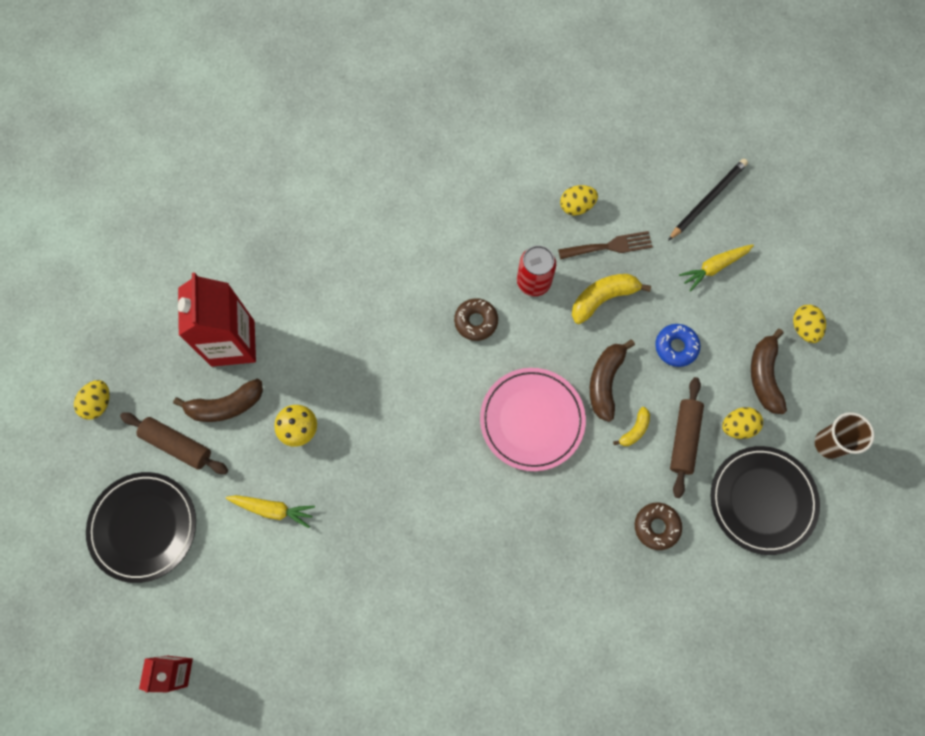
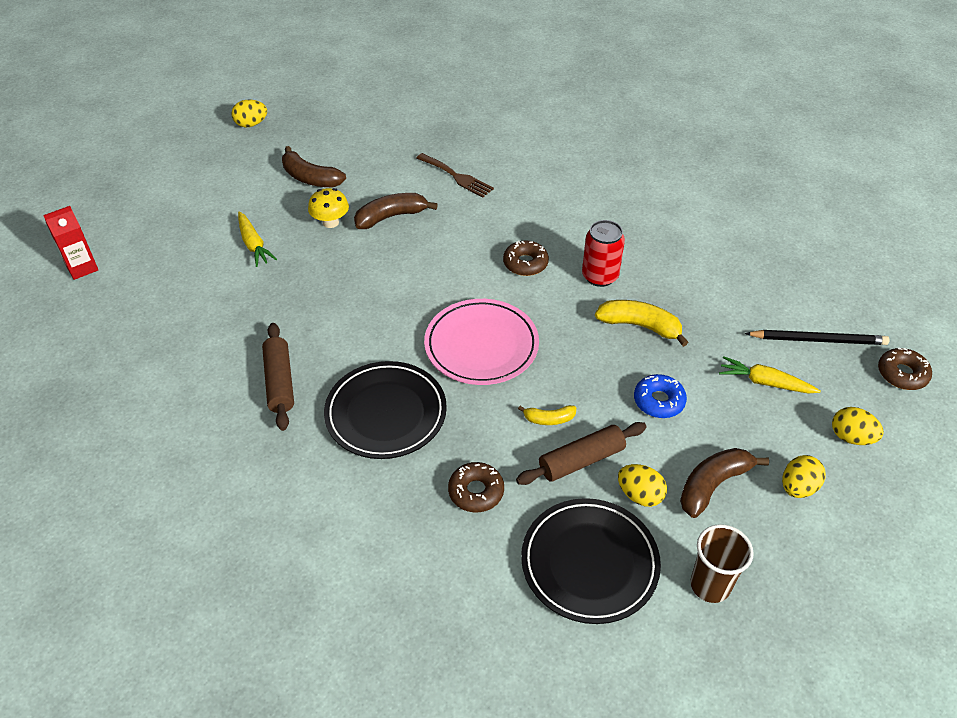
camera: 50 degrees right, 25 degrees down
black plate [86,472,196,583] -> black plate moved to [324,361,447,459]
brown rolling pin [120,412,228,474] -> brown rolling pin moved to [262,323,294,431]
red carton [178,273,256,367] -> none
brown fork [558,231,653,259] -> brown fork moved to [416,153,494,198]
yellow egg [560,185,598,216] -> yellow egg moved to [832,407,884,445]
brown banana [590,339,635,422] -> brown banana moved to [354,193,438,229]
none -> brown donut [878,348,932,390]

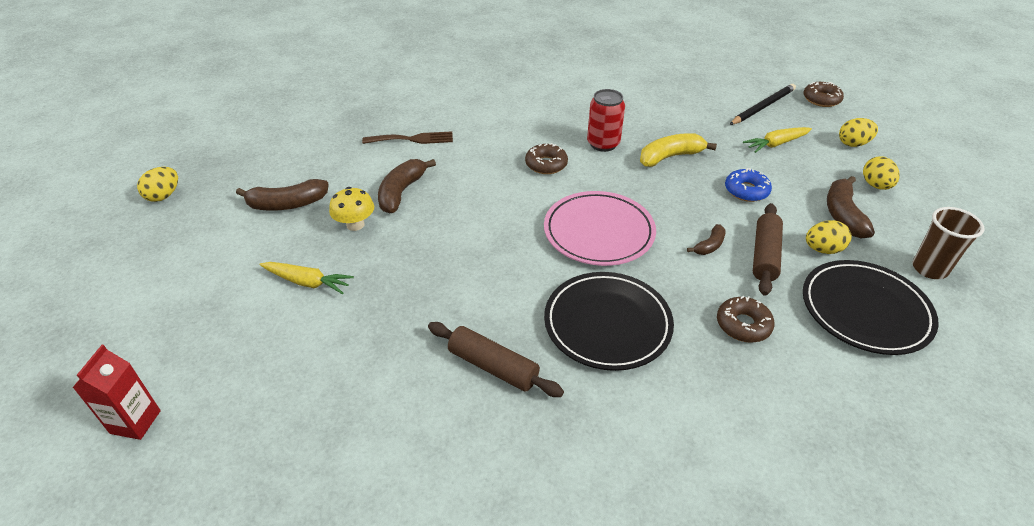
camera: 45 degrees left, 5 degrees down
yellow banana [518,405,576,425] -> brown banana [687,224,725,255]

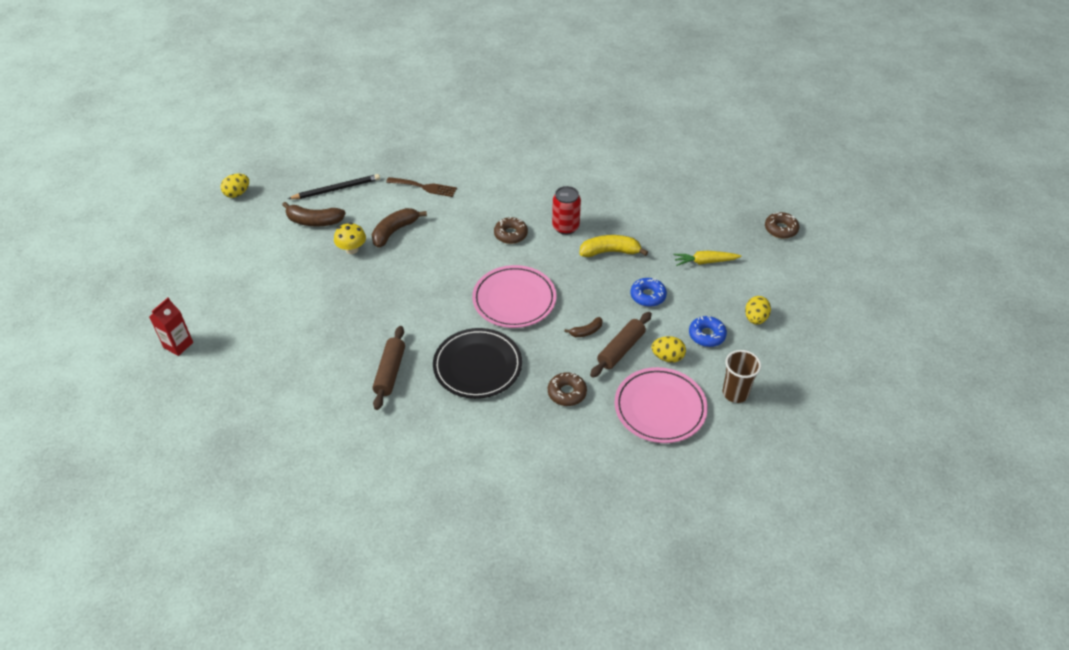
camera: 20 degrees right, 5 degrees up
yellow carrot [259,262,354,294] -> none
brown rolling pin [428,322,564,397] -> brown rolling pin turned 45 degrees clockwise [372,326,405,410]
black pencil [729,84,796,125] -> black pencil moved to [288,174,380,199]
black plate [803,260,939,355] -> pink plate [614,367,708,443]
brown banana [827,176,875,238] -> blue donut [689,316,727,347]
yellow egg [839,118,878,147] -> none

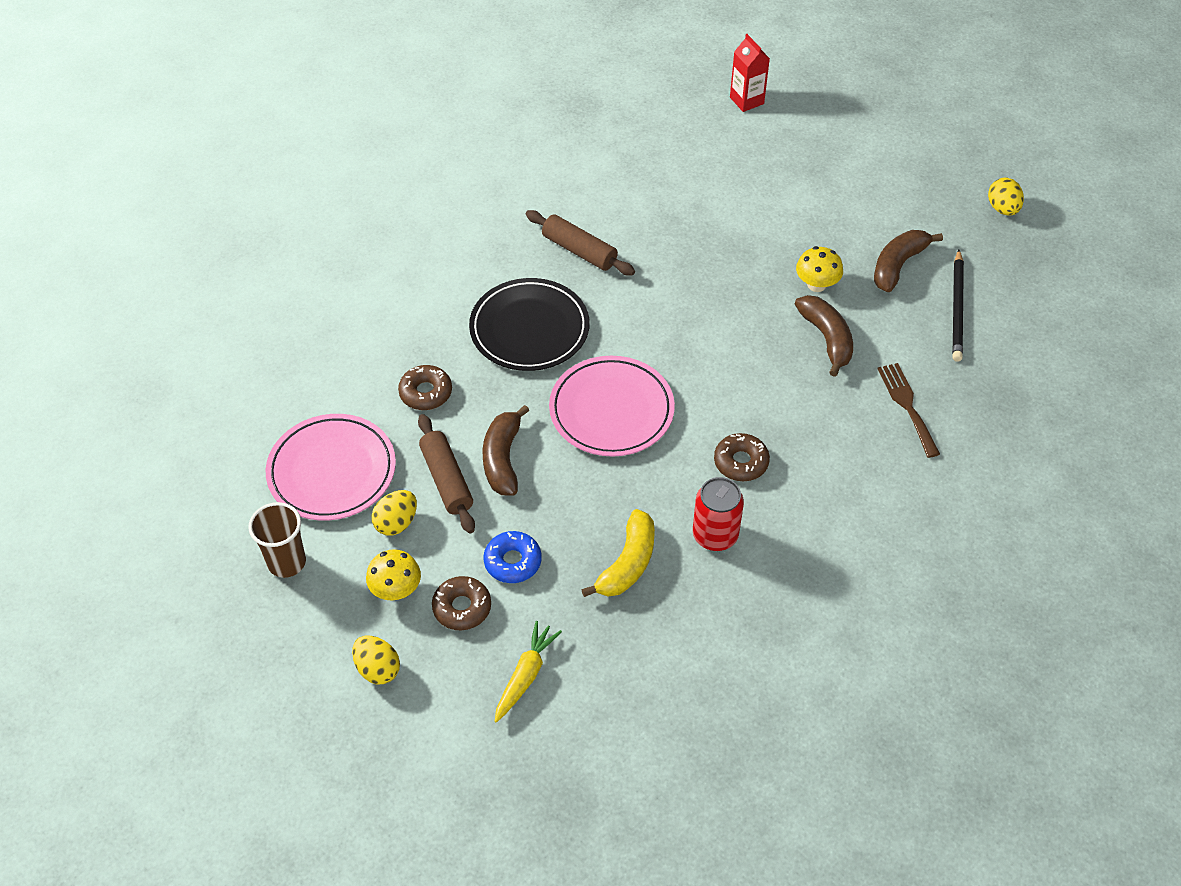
camera: 120 degrees right, 5 degrees up
brown fork [386,177,457,197] -> brown fork turned 120 degrees clockwise [877,363,940,458]
brown banana [564,317,603,337] -> brown banana [483,405,530,496], size x1.78
blue donut [689,316,727,347] -> yellow mushroom [366,549,421,601]
brown donut [765,212,799,239] -> brown donut moved to [432,576,491,630]

